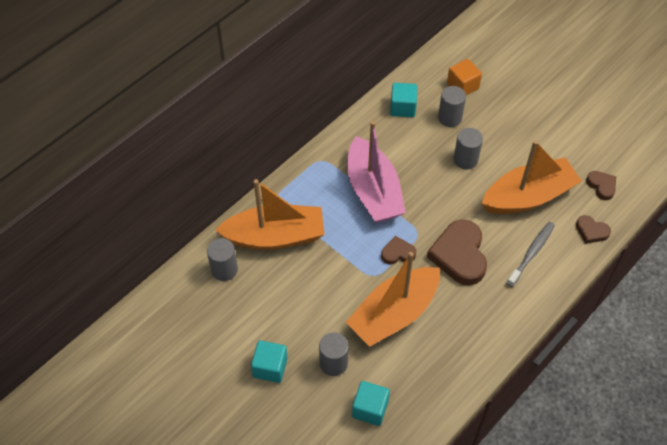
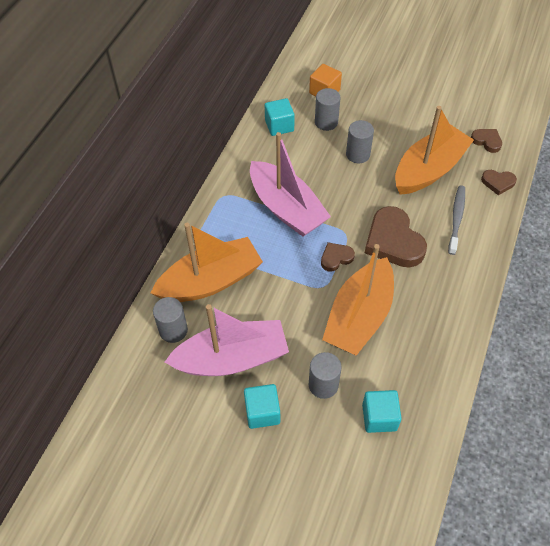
camera: 20 degrees left, 0 degrees up
none -> pink boat [165,304,289,376]

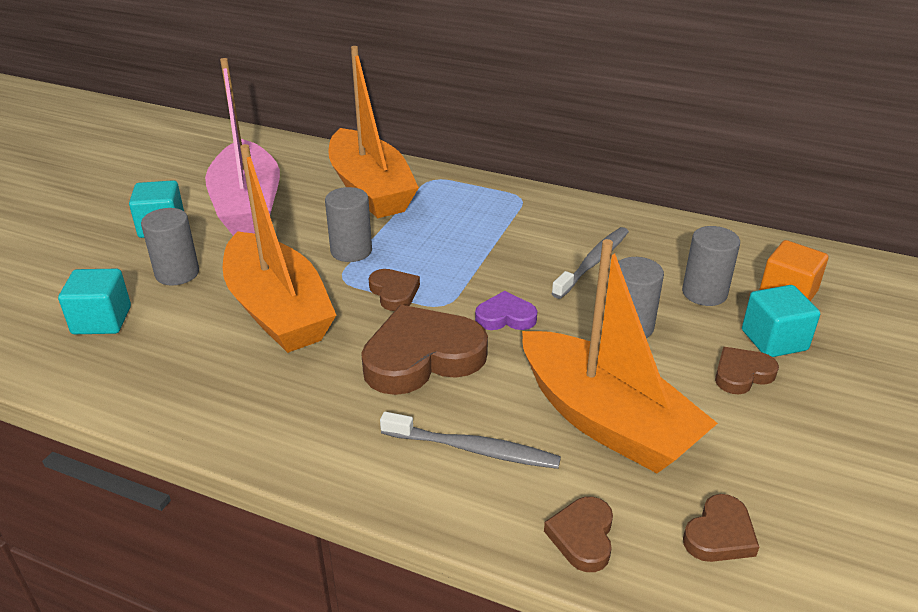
camera: 90 degrees right, 20 degrees down
grey cylinder [153,297,188,343] -> grey cylinder moved to [325,187,372,262]
pink boat [250,132,331,237] -> none
turquoise cube [265,98,295,136] -> turquoise cube moved to [742,285,820,357]
orange boat [322,244,394,356] -> orange boat turned 150 degrees counterclockwise [223,144,336,353]
none -> purple heart [475,291,537,330]
none -> grey toothbrush [551,227,629,299]
none -> brown heart [715,347,779,394]

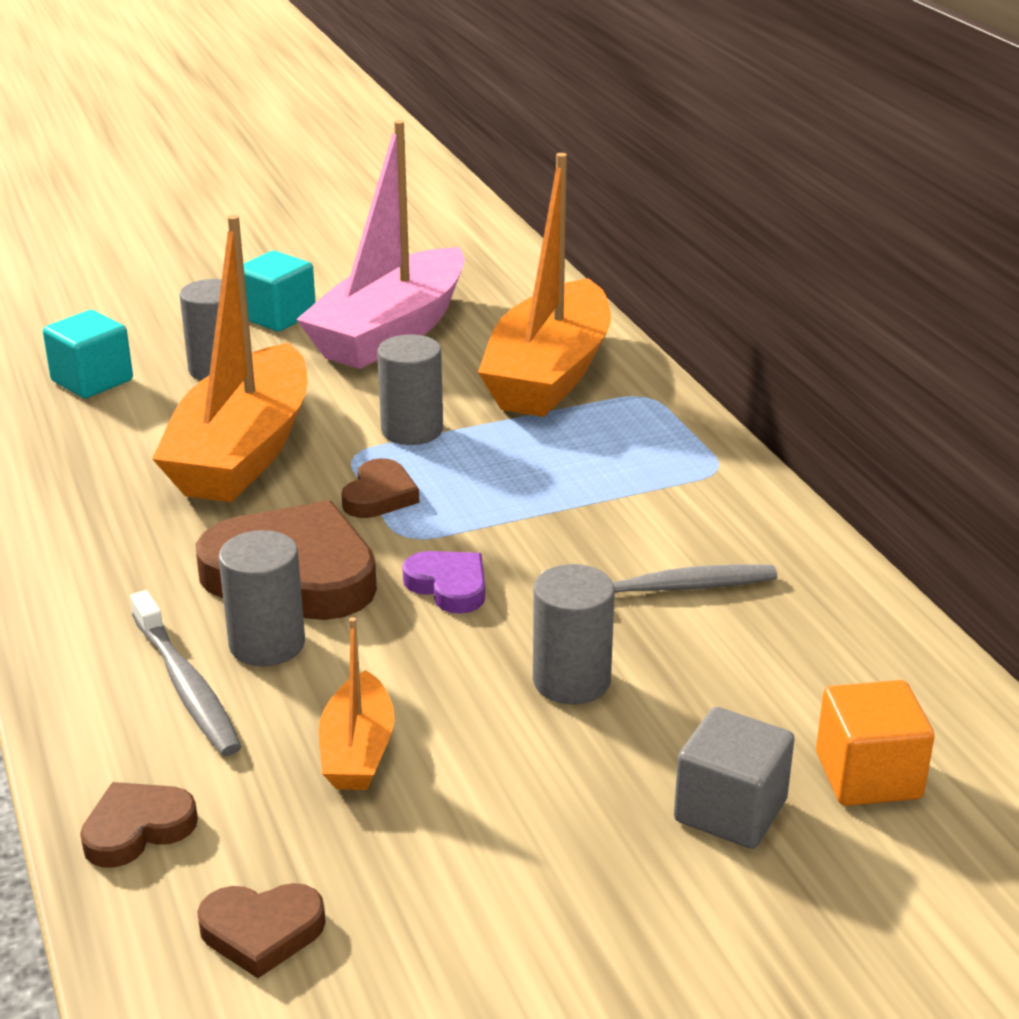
camera: 45 degrees right, 5 degrees down
orange boat [522,239,718,473] -> orange boat [319,617,394,790], size x0.48
grey cylinder [682,226,740,306] -> grey cylinder moved to [219,530,305,666]
brown heart [715,347,779,394] -> none
turquoise cube [742,285,820,357] -> grey cube [674,707,795,849]

